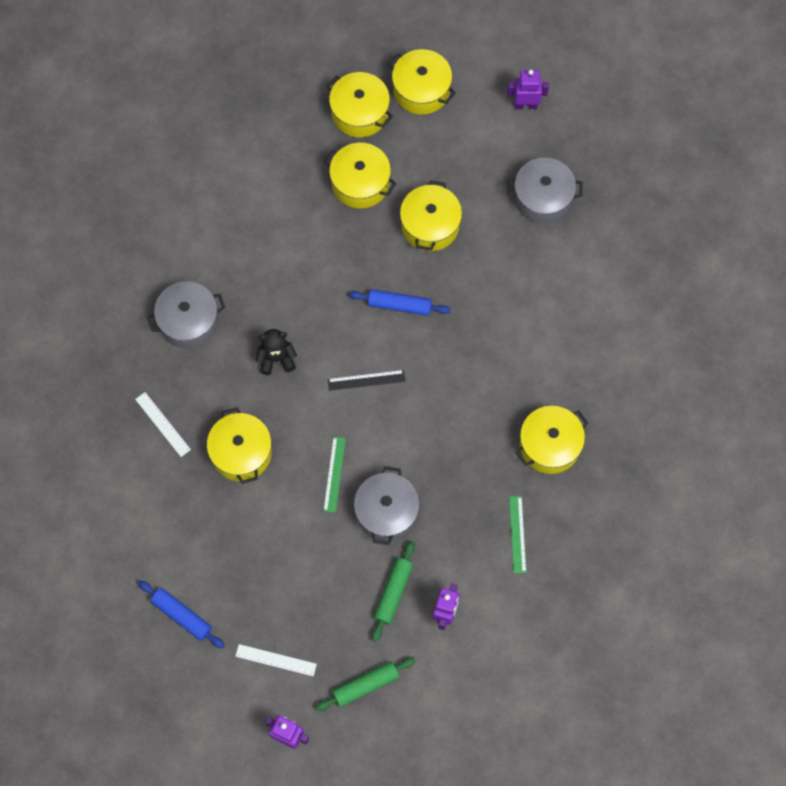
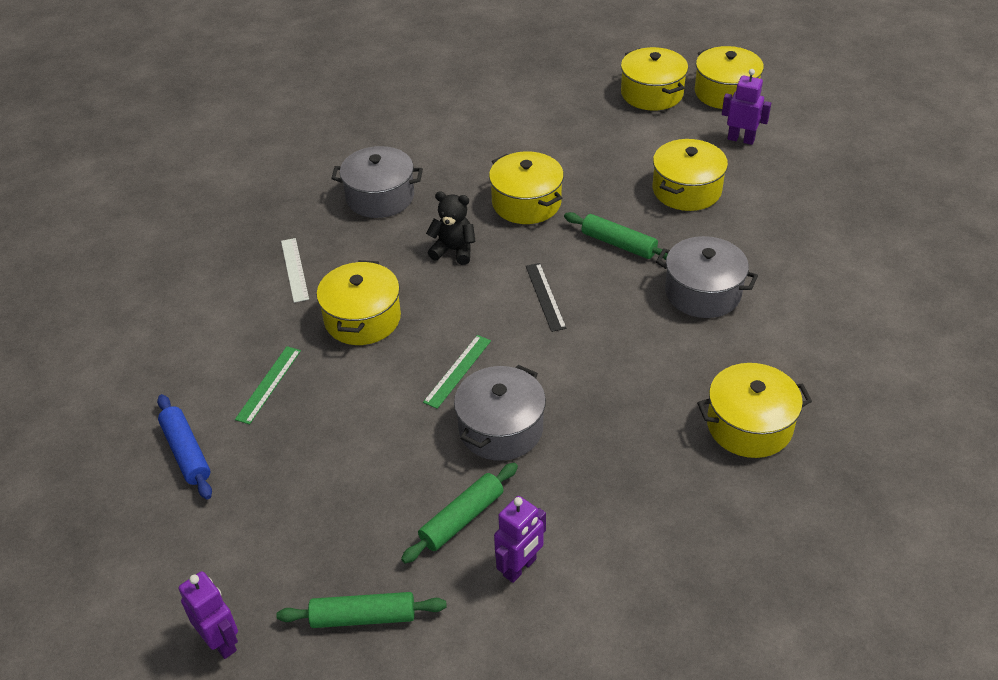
camera: 25 degrees right, 25 degrees down
white ruler [235,644,317,676] -> none
yellow pot [324,143,396,209] -> yellow pot moved to [489,151,564,224]
black ruler [328,370,405,391] -> black ruler turned 60 degrees clockwise [526,263,567,332]
blue rolling pin [349,289,451,316] -> green rolling pin [564,212,668,260]
grey pot [507,158,583,224] -> grey pot moved to [656,236,758,318]
purple robot [508,70,549,109] -> purple robot moved to [722,69,771,145]
green ruler [509,496,526,573] -> green ruler moved to [235,346,301,425]

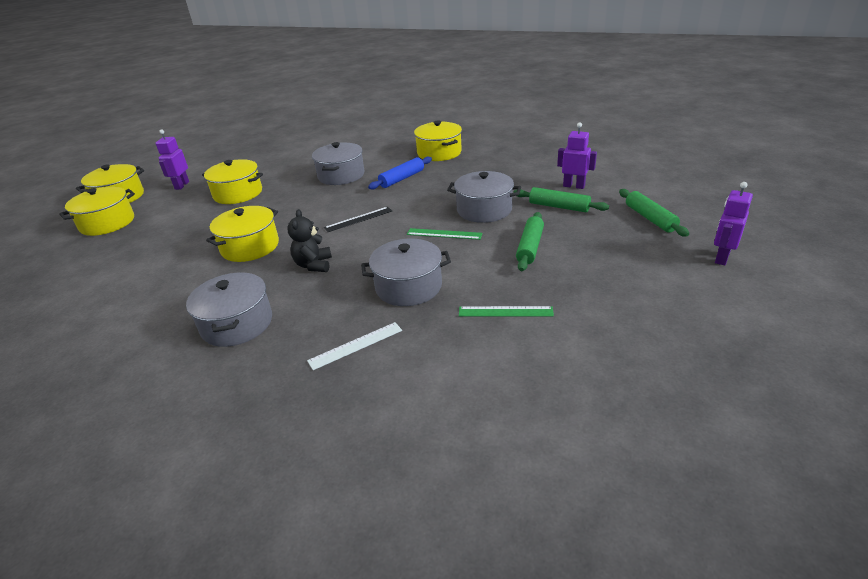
camera: 105 degrees left, 10 degrees down
blue rolling pin [157,394,212,500] -> blue rolling pin moved to [368,157,432,189]
yellow pot [317,260,401,345] -> grey pot [361,239,451,306]
green rolling pin [564,212,668,260] -> green rolling pin moved to [516,212,544,271]

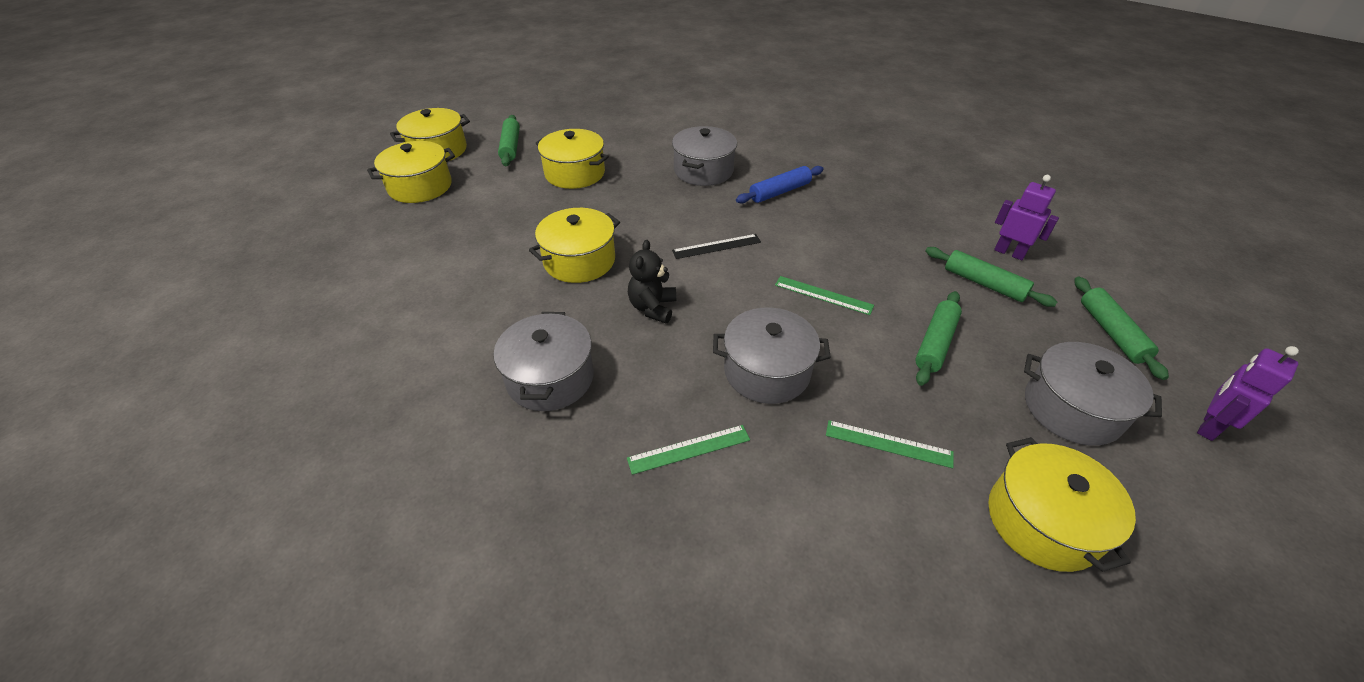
camera: 10 degrees right, 10 degrees up
purple robot [156,129,189,190] -> green rolling pin [498,115,520,166]
white ruler [307,322,402,370] -> green ruler [627,425,750,475]
yellow pot [414,120,462,161] -> yellow pot moved to [988,437,1136,572]
grey pot [447,171,521,223] -> grey pot moved to [1024,342,1162,446]

